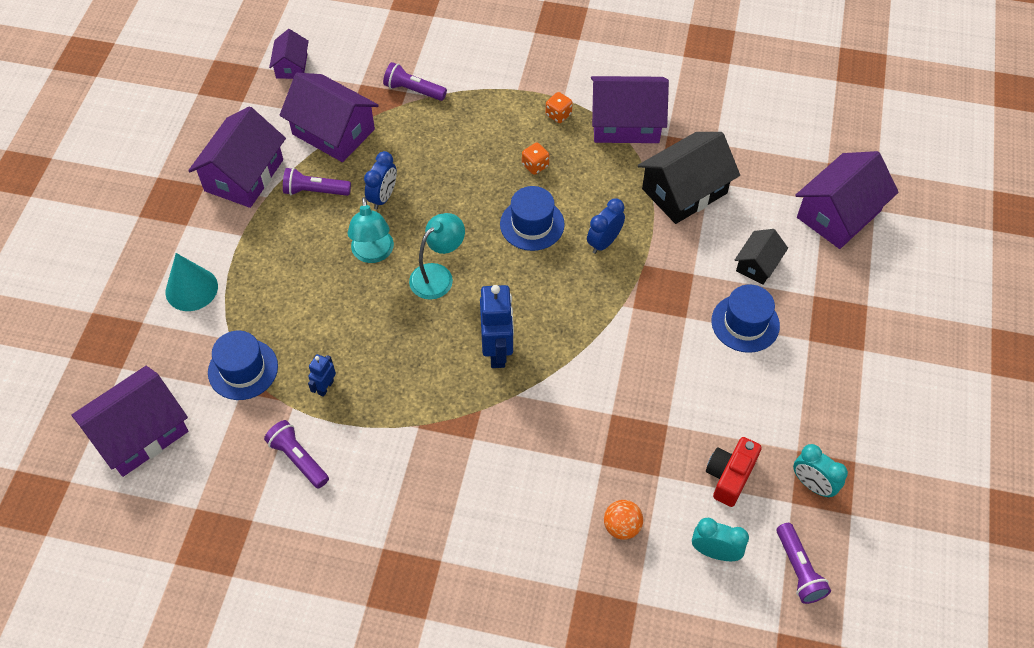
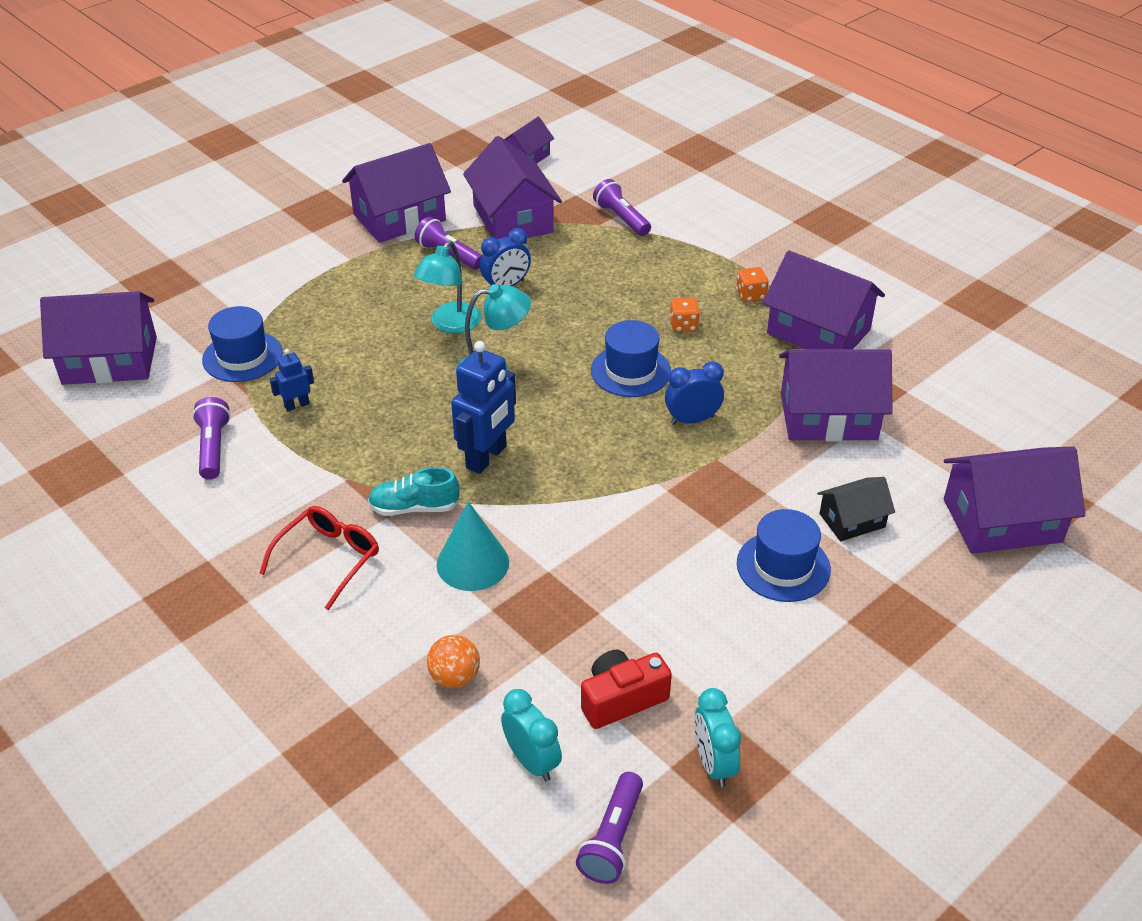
camera: 35 degrees right, 15 degrees down
turquoise cone [165,253,218,311] -> turquoise cone moved to [437,501,509,591]
black house [638,132,740,224] -> purple house [779,349,893,441]
none -> red glasses [259,506,379,610]
none -> turquoise shoe [368,467,460,516]

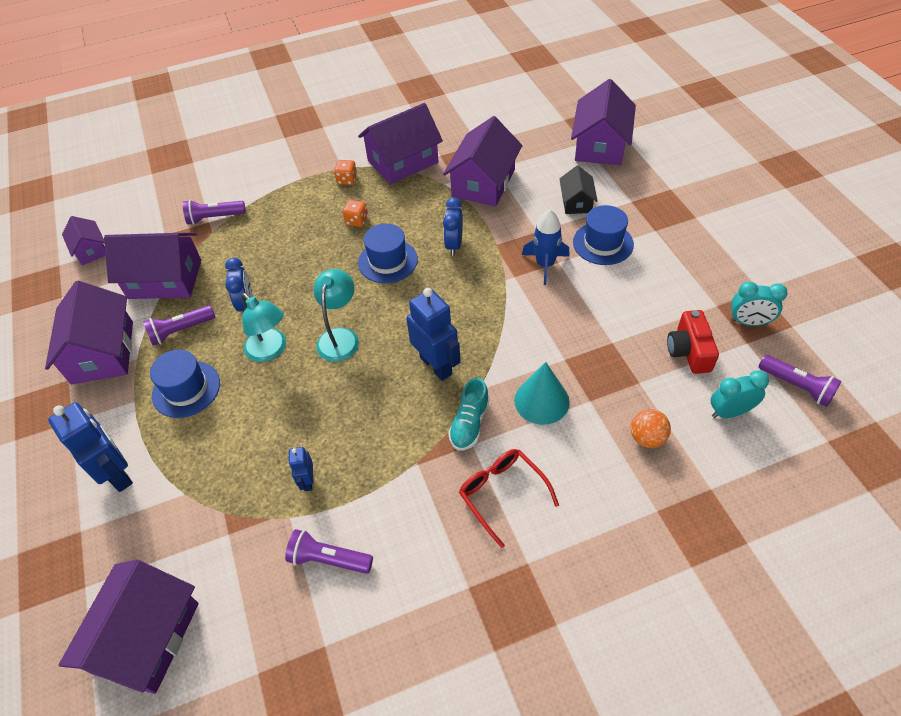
camera: 65 degrees left, 10 degrees up
blue hat [202,306,283,382] -> blue hat moved to [150,350,220,418]
none -> blue robot [48,402,133,492]
none -> blue rocket [522,209,570,285]

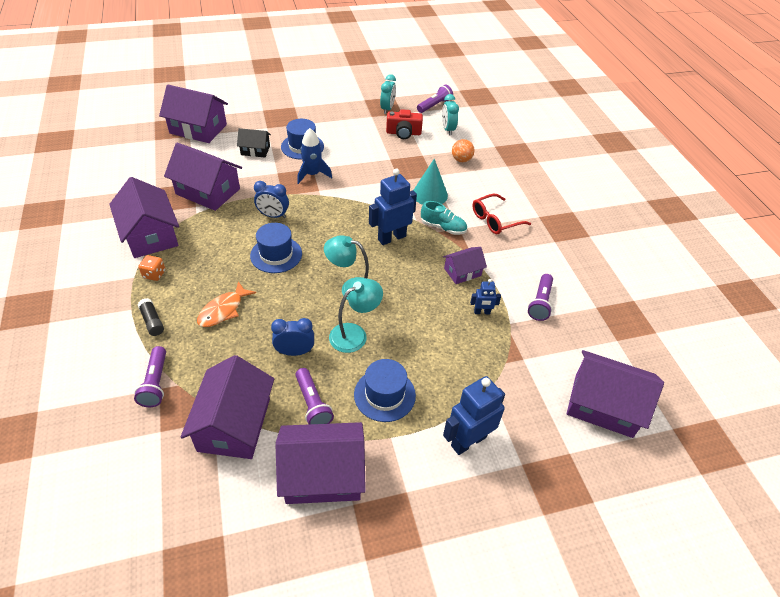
camera: 90 degrees left, 5 degrees down
purple house [62,216,106,265] -> purple house moved to [443,247,487,284]
orange dice [343,200,368,227] -> none
none -> black glue stick [138,298,164,336]
none -> orange fish [197,281,256,327]

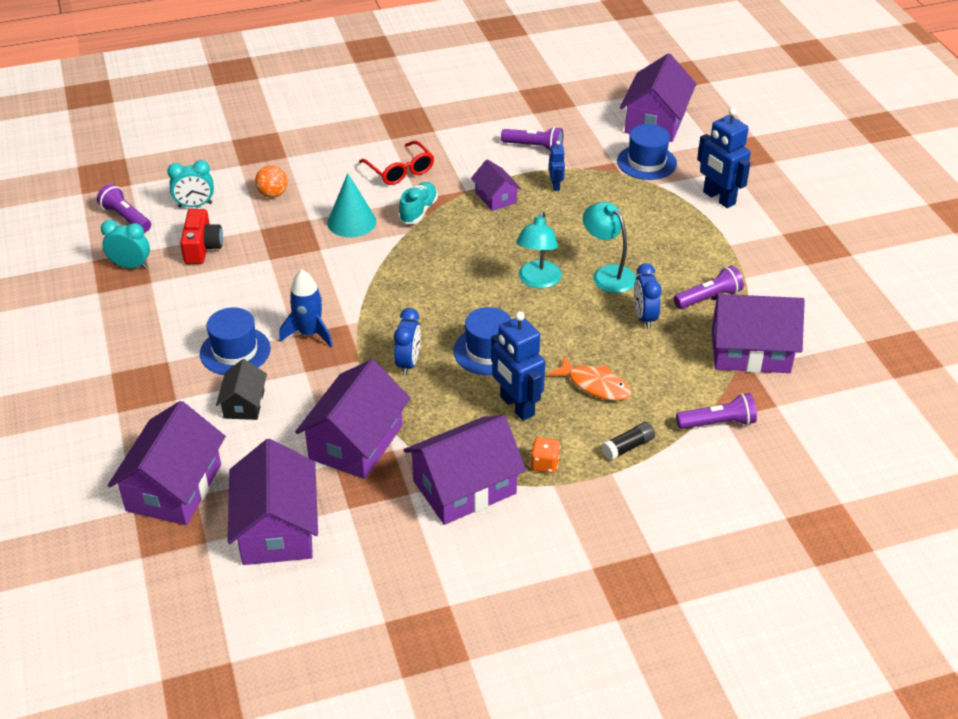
camera: 90 degrees left, 5 degrees down
purple house [275,422,366,504] -> purple house moved to [228,439,318,565]
blue hat [354,359,416,422] -> blue hat moved to [617,124,677,180]
blue robot [369,168,417,245] -> blue robot moved to [491,311,545,421]

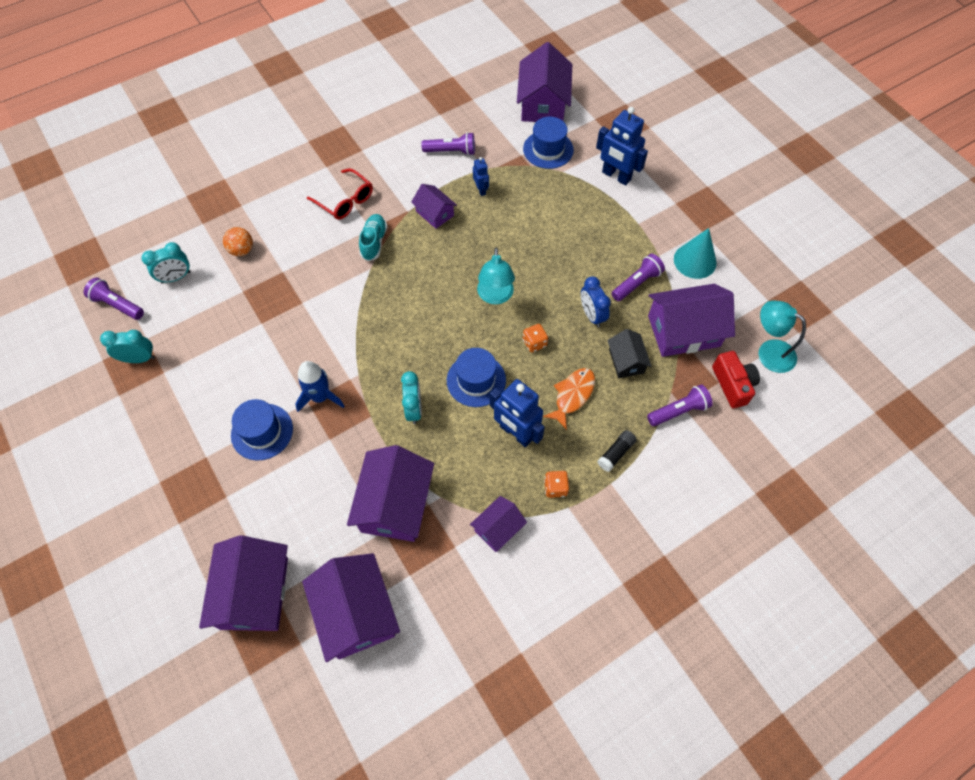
camera: 15 degrees left, 20 degrees up
red camera [180,209,223,264] -> red camera moved to [712,351,760,408]
black house [216,359,267,420] -> black house moved to [607,329,652,378]
turquoise cone [327,173,376,237] -> turquoise cone moved to [674,228,717,279]
blue clock [394,308,421,376] -> turquoise clock [401,371,422,424]
purple house [404,415,526,525] -> purple house [470,496,527,552], size x0.54
orange fish [548,355,632,401] -> orange fish turned 75 degrees counterclockwise [543,368,595,430]
turquoise lamp [583,202,636,293] -> turquoise lamp moved to [759,301,806,373]
none -> orange dice [523,324,548,353]

